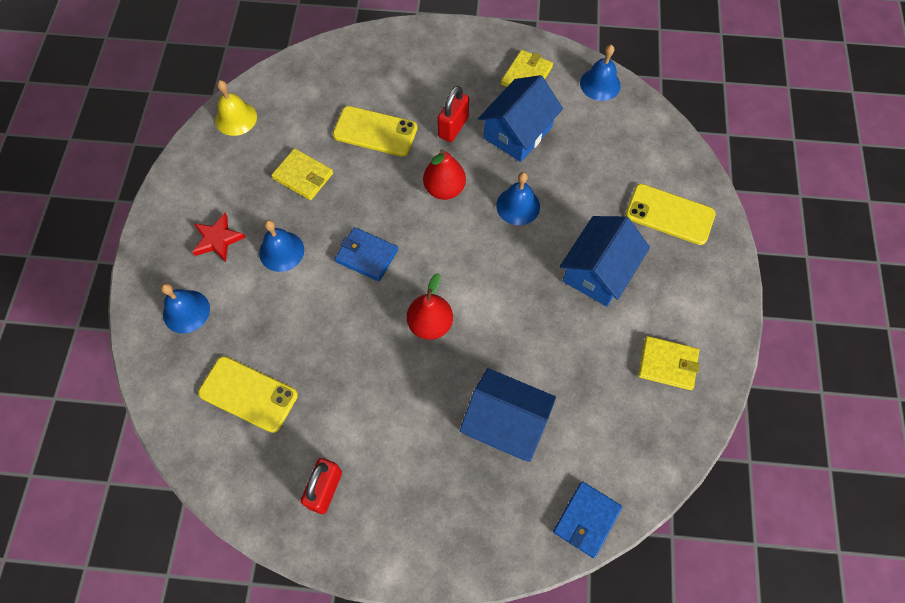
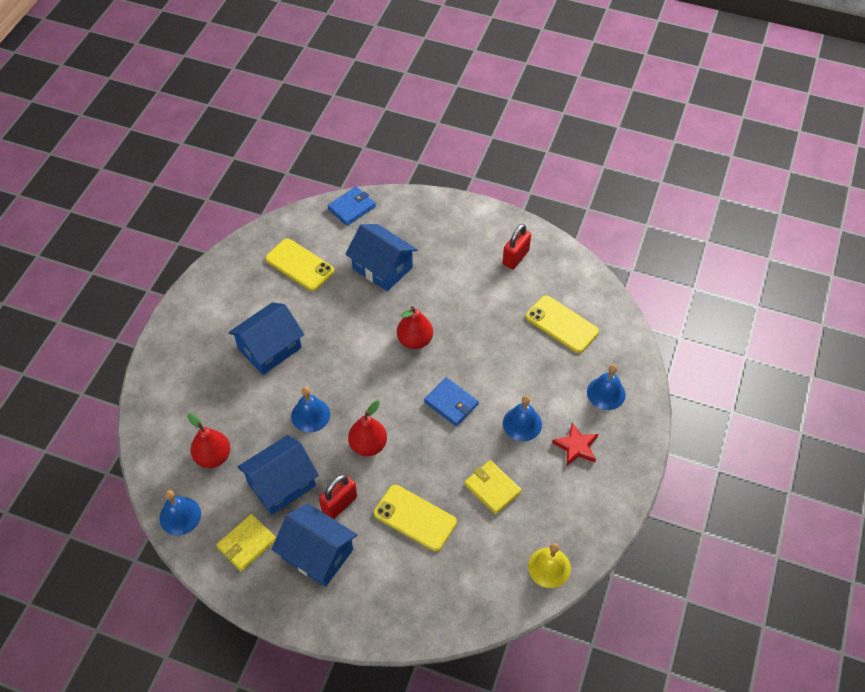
camera: 165 degrees left, 10 degrees down
yellow phone [626,184,716,245] -> yellow phone moved to [265,238,334,291]
yellow wallet [638,336,700,390] -> none
none -> red pear [187,413,230,468]
none -> blue house [271,503,357,587]

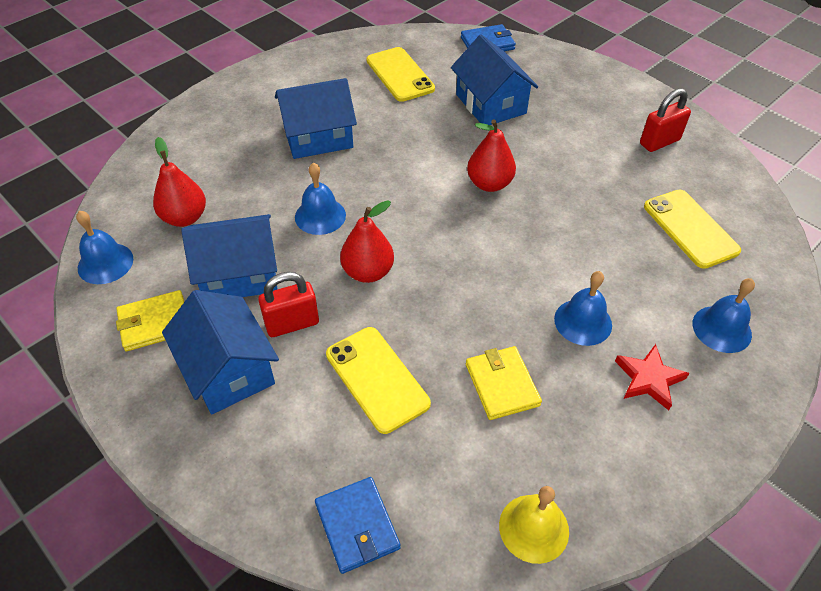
camera: 25 degrees right, 5 degrees down
blue wallet [424,377,479,426] -> blue wallet moved to [315,477,401,574]

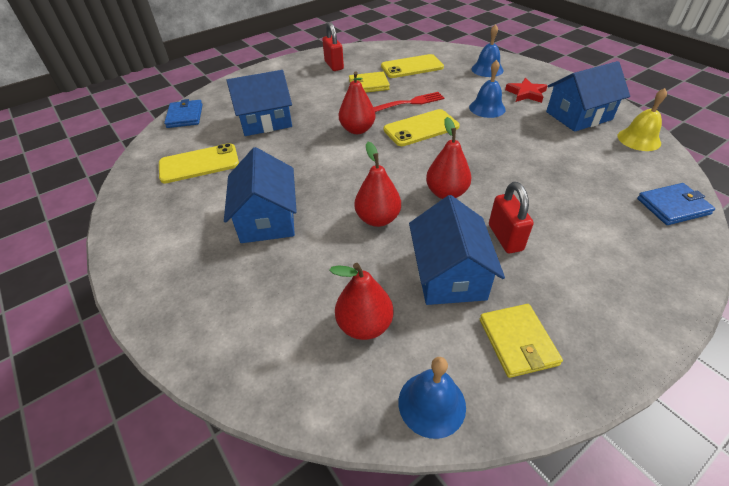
camera: 80 degrees left, 5 degrees down
blue house [162,290,279,414] -> blue house moved to [546,61,630,132]
blue bell [295,163,346,235] -> red pear [355,142,401,227]
yellow phone [326,327,431,434] -> yellow phone moved to [384,109,460,146]
yellow wallet [466,346,542,420] -> yellow wallet moved to [349,72,390,93]
none -> red fork [374,92,445,112]

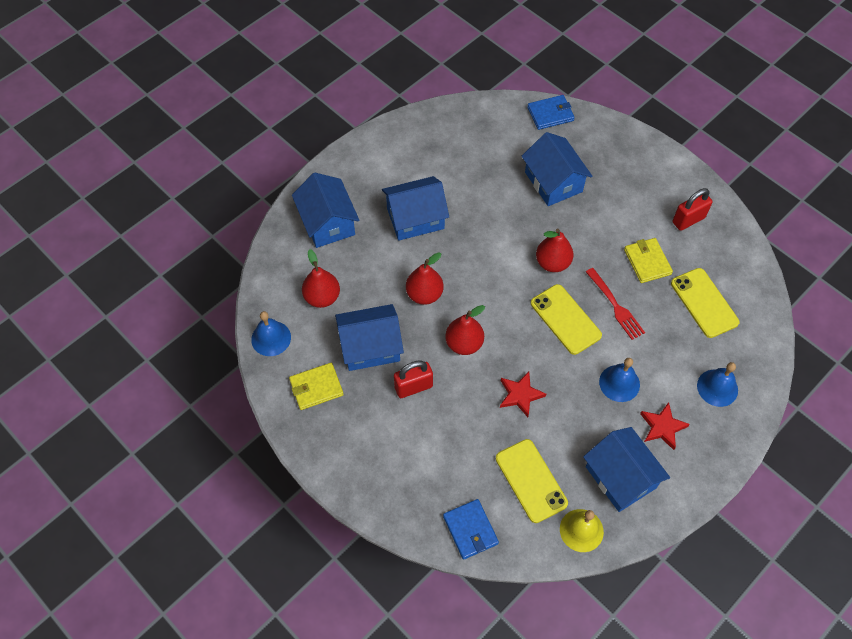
camera: 80 degrees right, 15 degrees up
yellow phone [159,143,239,183] -> yellow phone moved to [496,439,568,523]
none -> blue house [292,173,360,248]
none -> red star [500,372,546,417]

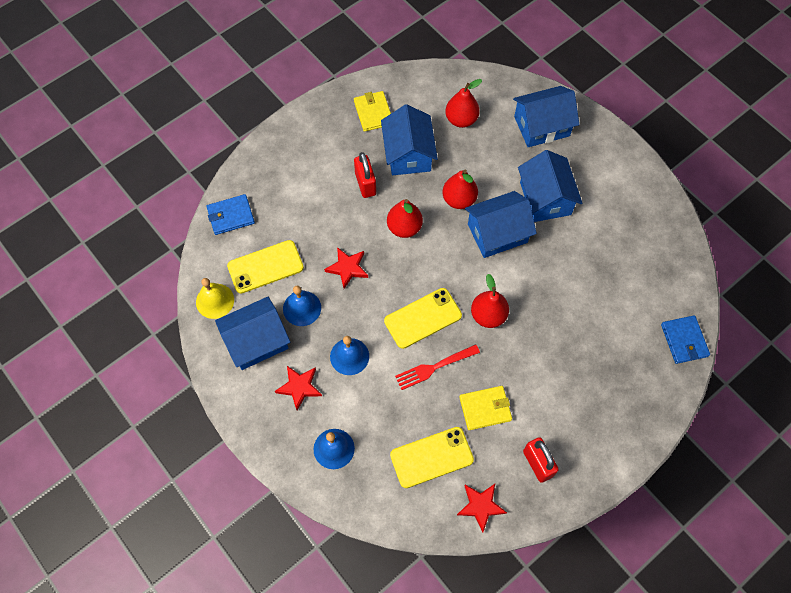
camera: 95 degrees right, 5 degrees up
blue bell [251,311,291,356] -> blue bell moved to [283,285,321,326]
blue house [522,132,593,206] -> blue house moved to [465,191,537,258]
none -> red star [457,484,507,533]

